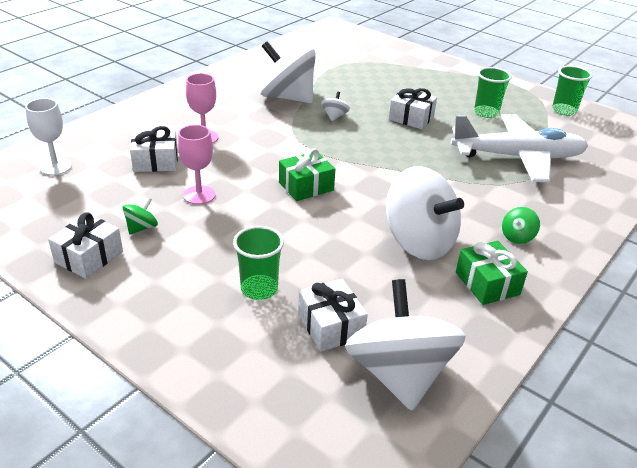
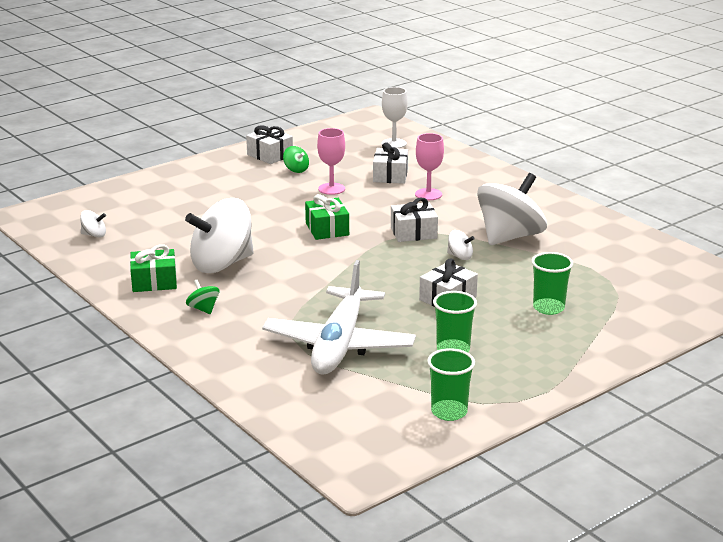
camera: 105 degrees right, 10 degrees down
green cup [233,226,284,300] -> green cup moved to [531,252,573,315]
white gift [298,279,368,352] -> white gift moved to [391,198,438,242]
white spinning top [345,279,466,411] -> white spinning top [80,210,106,238], size x0.41

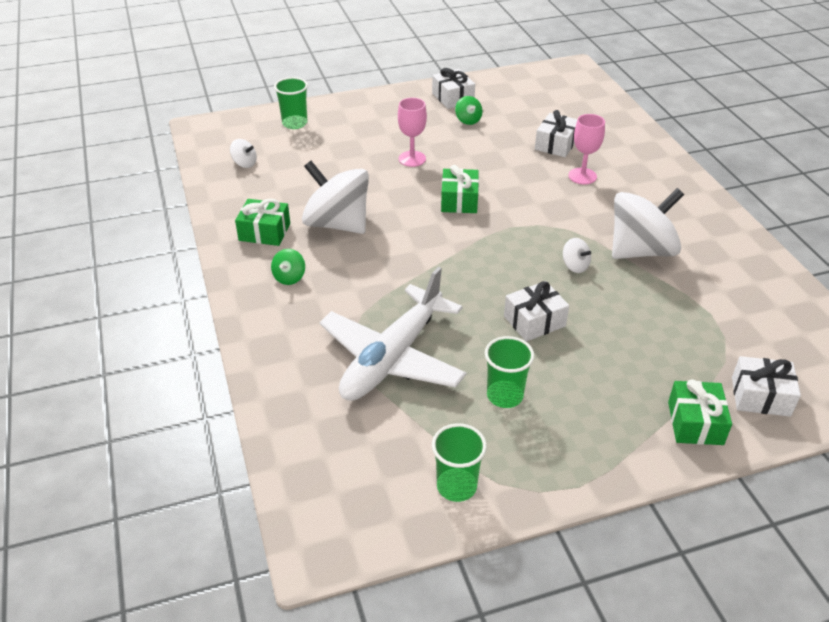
camera: 20 degrees right, 15 degrees up
white spinning top [185,198,254,273] -> white spinning top turned 45 degrees clockwise [302,161,369,234]
green spinning top [186,280,219,314] -> green spinning top turned 150 degrees counterclockwise [271,249,305,285]
pink goblet [317,128,345,195] -> pink goblet moved to [398,98,427,167]
white goblet [382,87,408,148] -> none
white gift [391,198,438,242] -> white gift moved to [732,356,801,417]
green cup [531,252,573,315] -> green cup moved to [274,77,308,129]
none -> green gift [668,379,732,445]

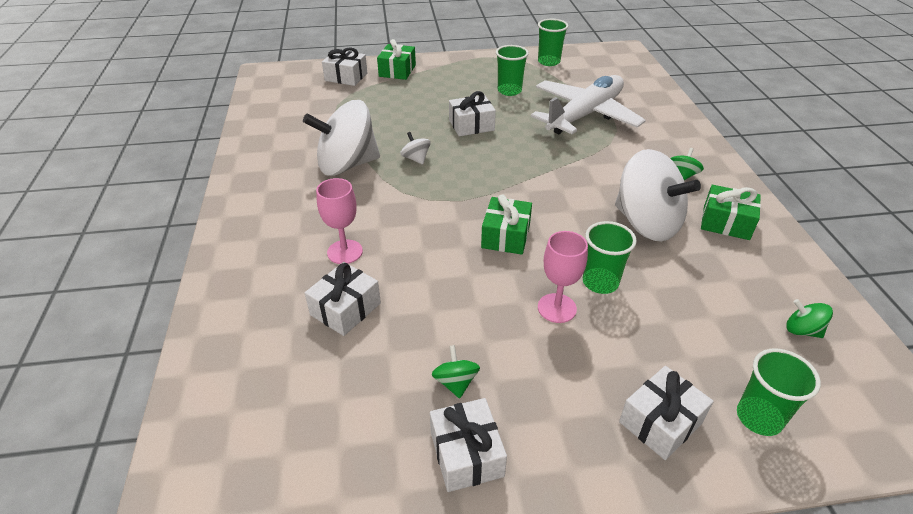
camera: 170 degrees left, 0 degrees up
white spinning top [230,139,257,168] -> green spinning top [786,299,833,338]
none -> green cup [583,221,637,294]
none -> white gift [619,366,714,460]

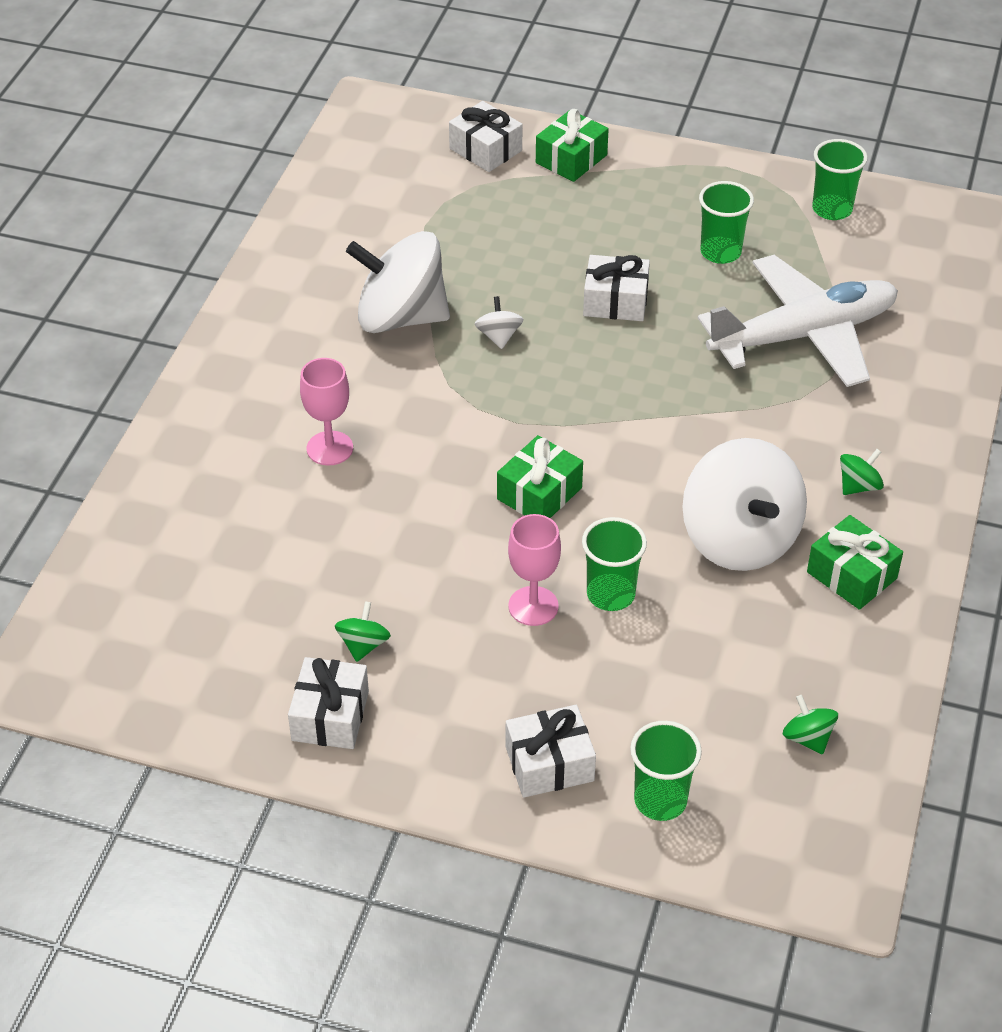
camera: 25 degrees right, 5 degrees up
white gift [305,262,381,336] -> none

